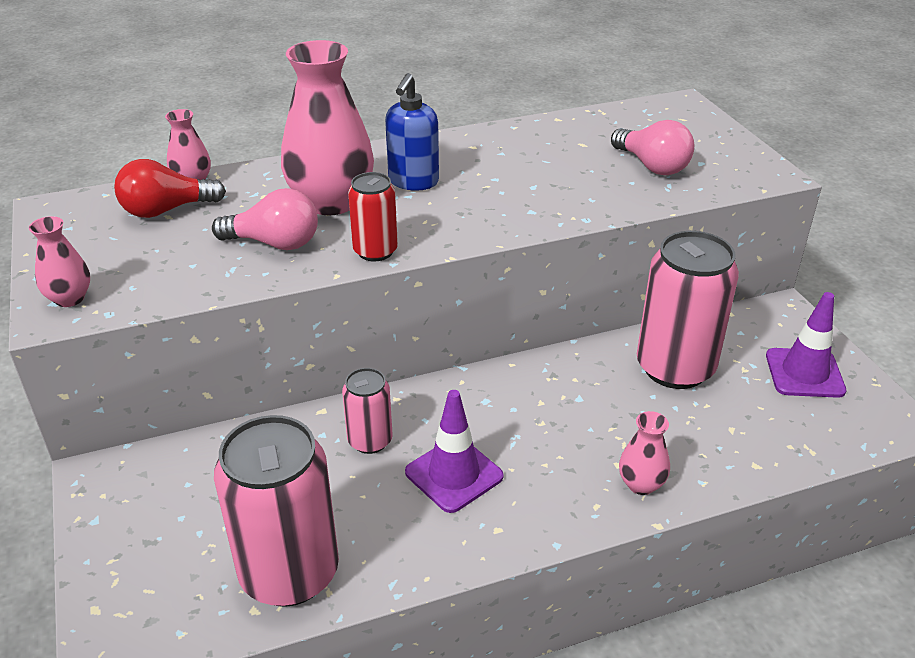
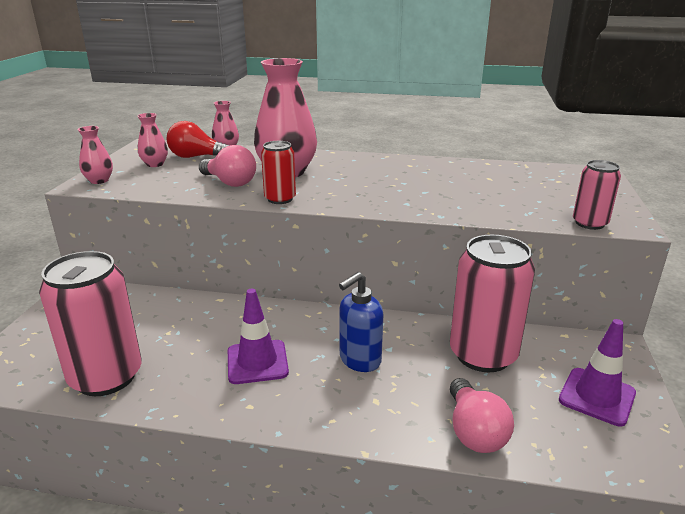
camera: 30 degrees right, 10 degrees down
pink can [342,368,393,454] -> pink can moved to [573,160,621,230]
blue soap dispenser [385,73,439,191] -> blue soap dispenser moved to [339,272,383,372]
pink light bulb [611,120,694,175] -> pink light bulb moved to [450,378,514,453]
pink vase [619,411,670,495] -> pink vase moved to [138,113,168,167]

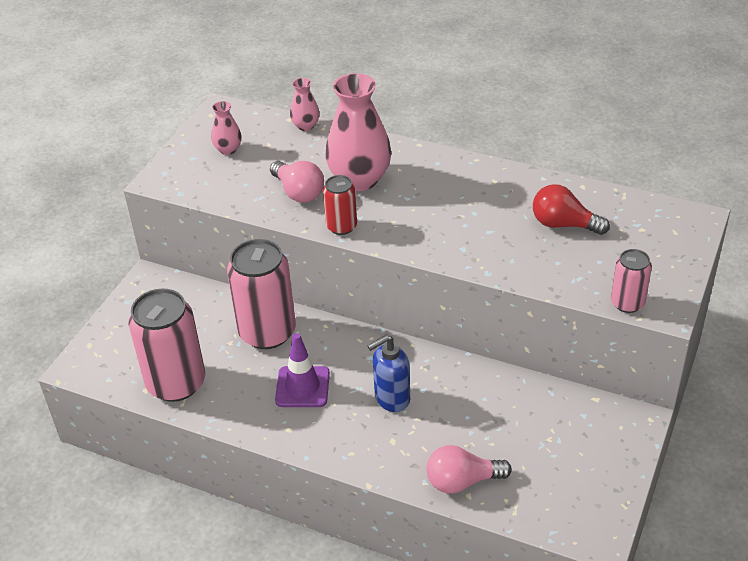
camera: 15 degrees right, 15 degrees up
pink vase [78,126,113,184] -> none
red light bulb [167,121,230,158] -> red light bulb moved to [533,184,610,235]
pink can [450,235,535,372] -> pink can moved to [227,239,296,349]
pink light bulb [450,378,514,453] -> pink light bulb turned 75 degrees clockwise [427,445,512,494]
purple traffic cone [559,319,636,426] -> none

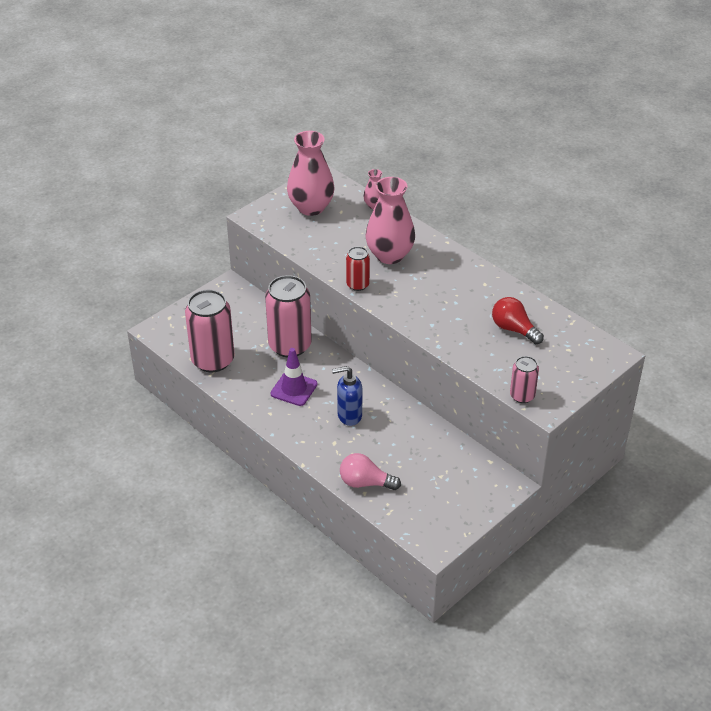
camera: 20 degrees right, 0 degrees up
pink vase [211,101,242,155] -> pink vase [287,131,335,216], size x2.07
pink light bulb [270,161,324,203] -> none

